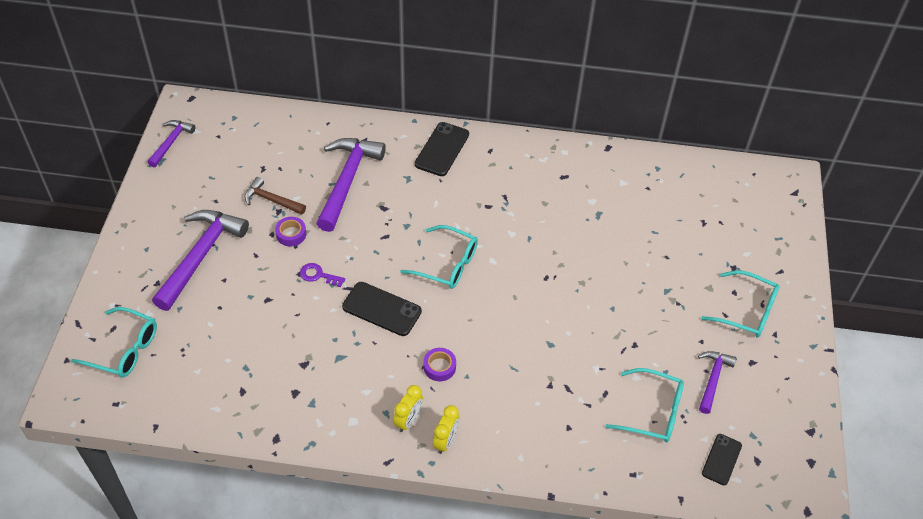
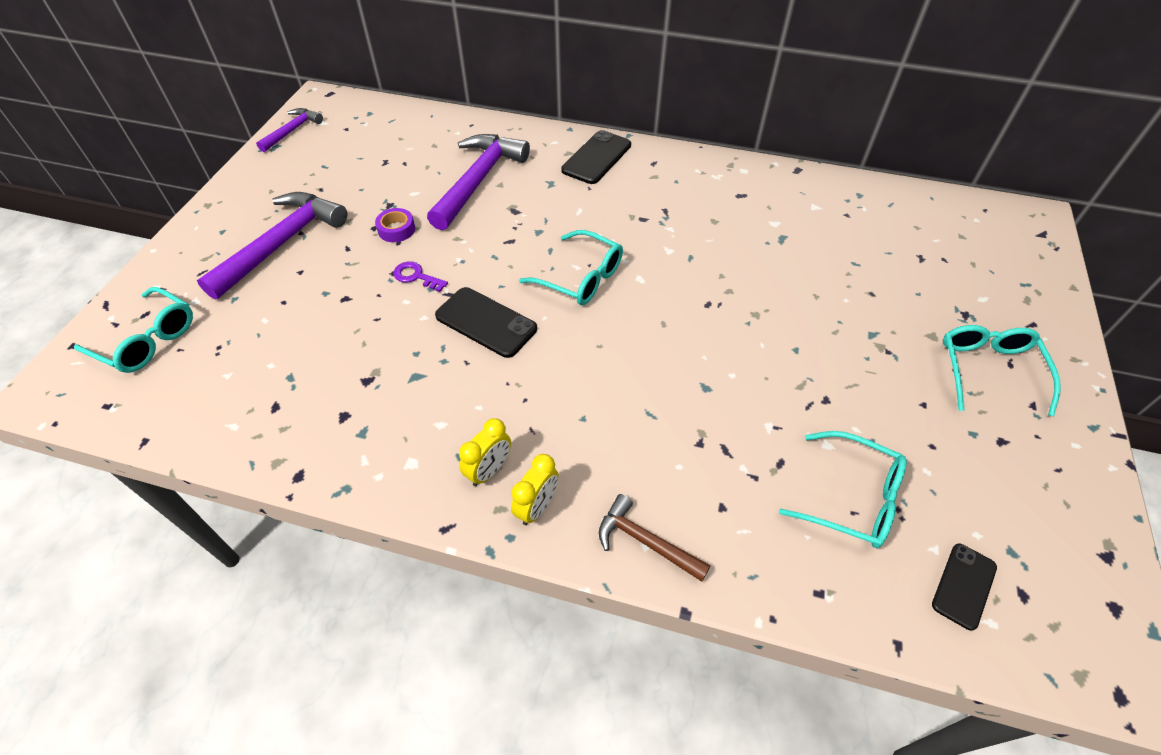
camera: 10 degrees right, 0 degrees up
brown hammer [245,177,306,215] -> brown hammer moved to [599,494,711,582]
purple tape [424,348,456,381] -> none
purple hammer [698,351,737,414] -> none
turquoise glasses [701,270,779,338] -> turquoise glasses turned 120 degrees counterclockwise [943,325,1061,416]

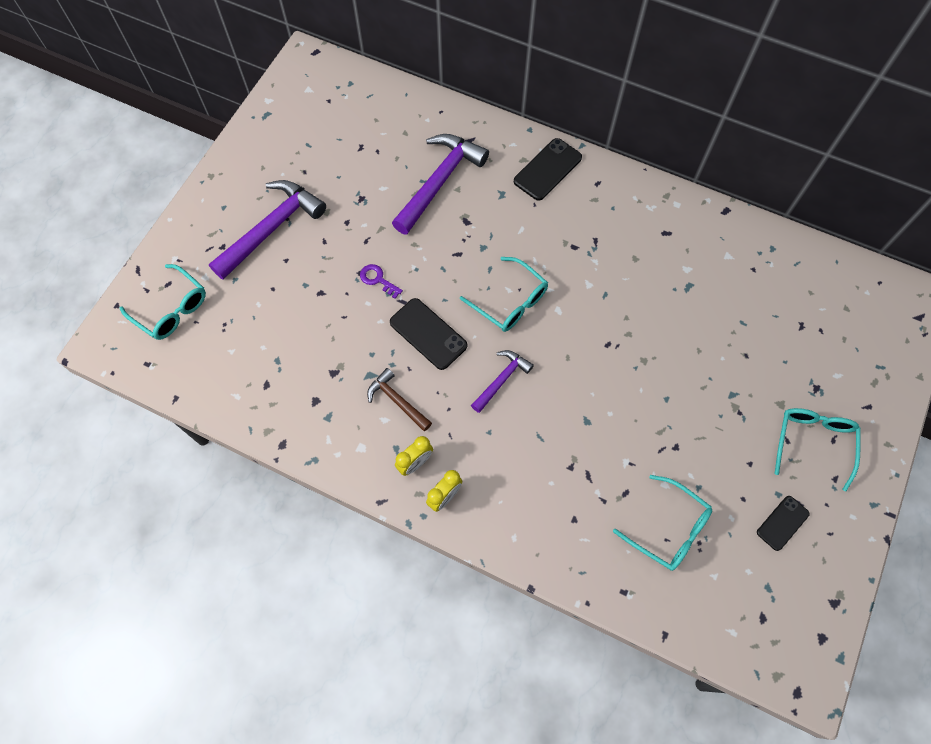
camera: 10 degrees right, 15 degrees up
purple hammer [256,108,323,152] -> purple hammer moved to [471,350,534,413]
purple tape [375,208,415,242] -> none
brown hammer [599,494,711,582] -> brown hammer moved to [367,368,432,431]
black phone [932,543,997,631] -> black phone moved to [757,496,810,551]

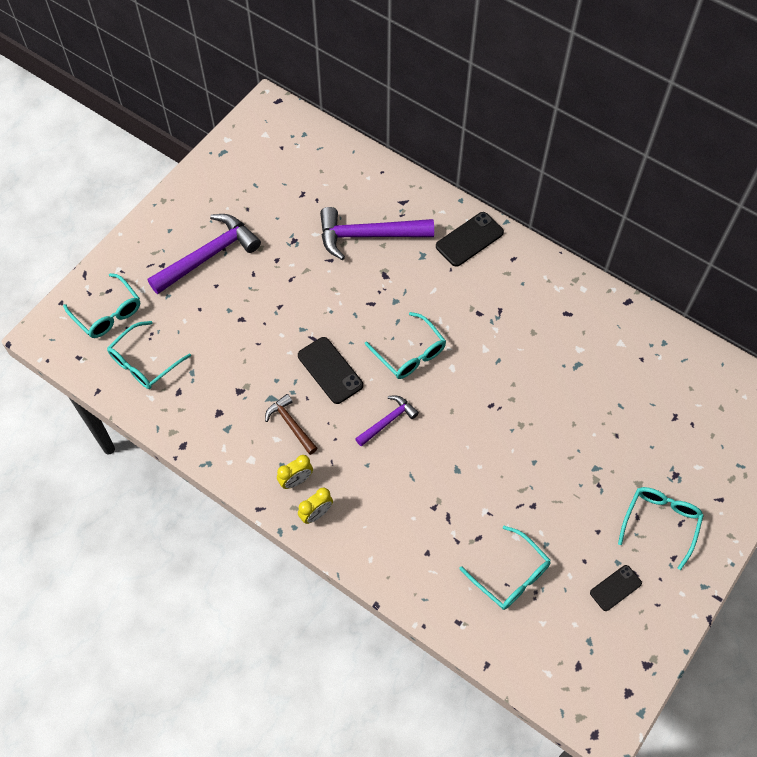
camera: 10 degrees right, 5 degrees down
purple key [360,264,403,299] -> none
purple hammer [392,134,489,235] -> purple hammer turned 135 degrees counterclockwise [320,207,434,260]
none -> turquoise glasses [107,321,191,389]

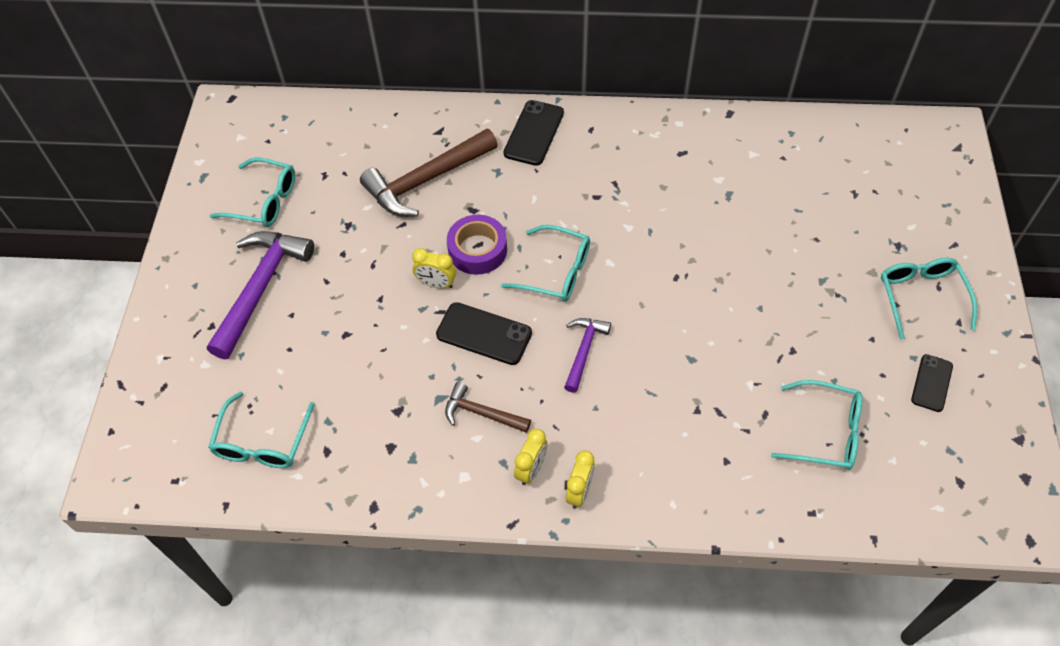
camera: 30 degrees left, 5 degrees down
turquoise glasses [63,273,140,338] -> turquoise glasses moved to [210,157,295,227]
purple hammer [320,207,434,260] -> brown hammer [360,129,498,217]
none -> yellow clock [412,248,456,288]
none -> purple tape [447,215,507,275]

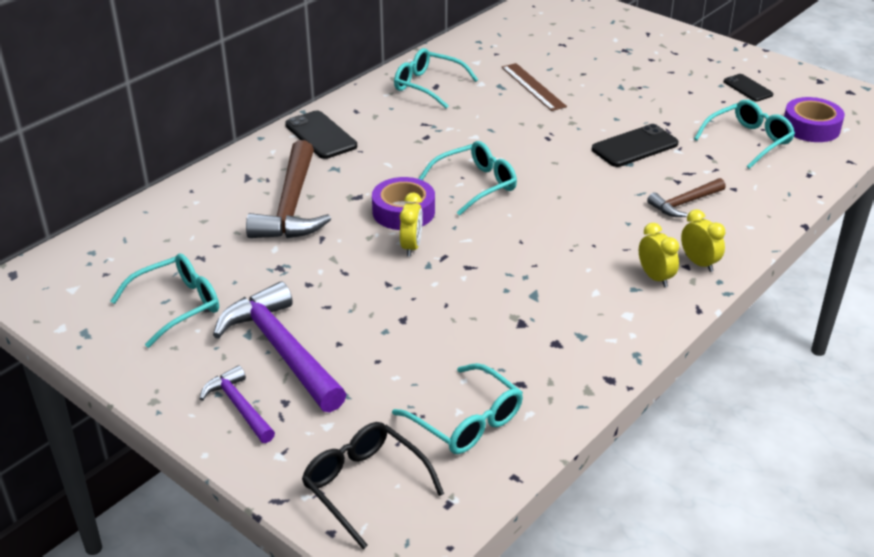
camera: 55 degrees left, 20 degrees down
yellow clock [412,248,456,288] -> yellow clock turned 45 degrees counterclockwise [400,193,423,257]
black phone [436,302,532,365] -> black phone moved to [592,124,679,167]
brown hammer [445,382,531,433] -> brown hammer moved to [647,178,726,217]
purple hammer [564,318,611,393] -> purple hammer moved to [200,365,275,443]
turquoise glasses [881,258,977,340] -> turquoise glasses moved to [394,48,478,109]
none -> black glasses [302,422,444,549]
none -> brown ruler [501,63,567,111]
none -> purple tape [784,97,845,142]

